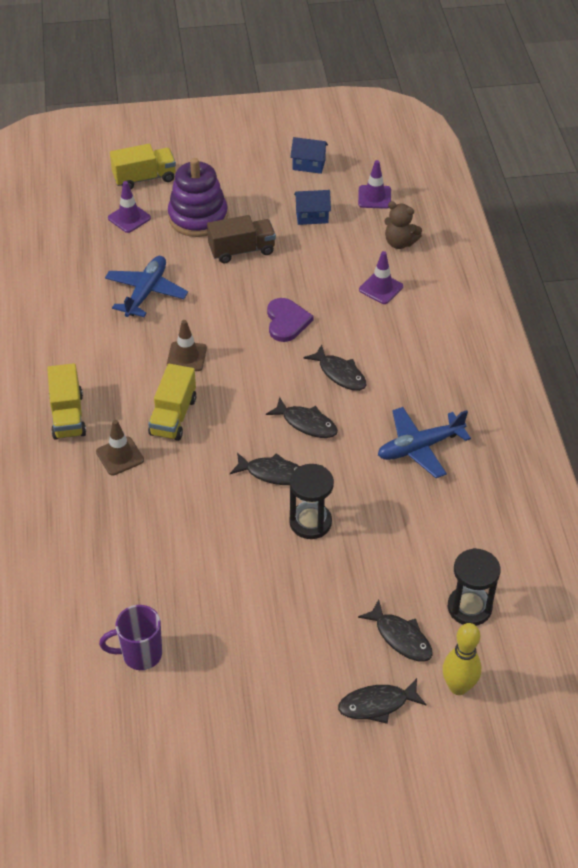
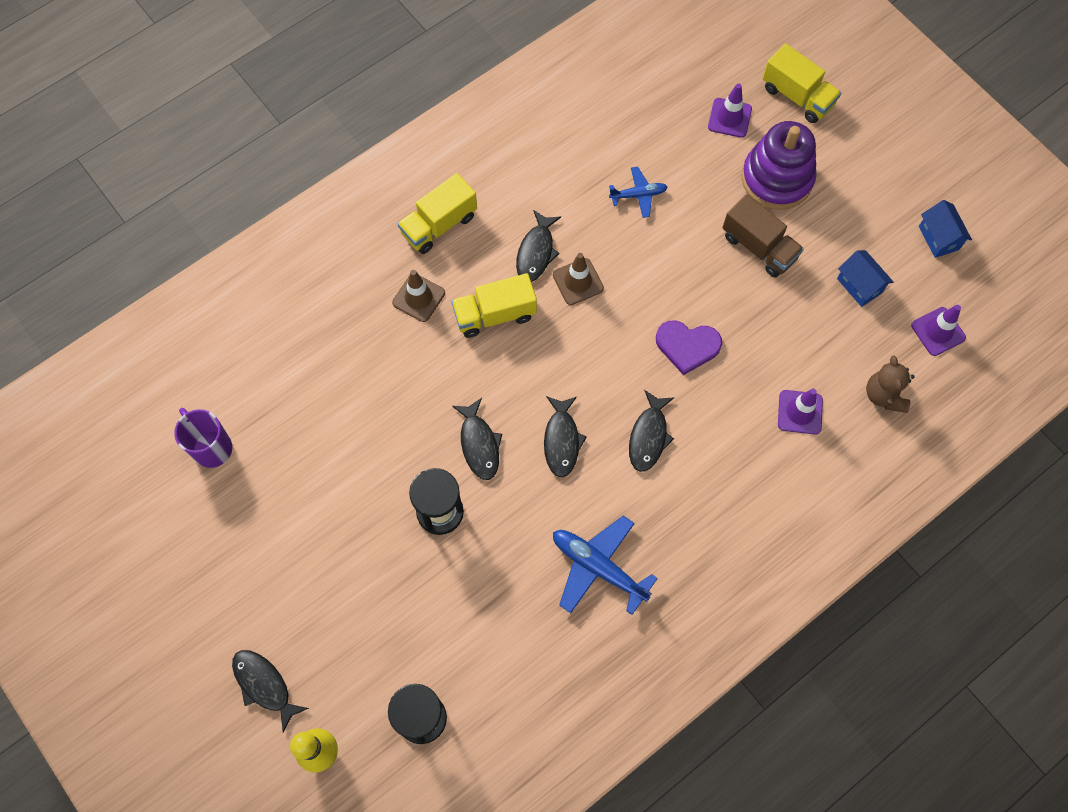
camera: 60 degrees right, 20 degrees up
blue plane [105,256,188,317] -> blue plane [609,166,668,218], size x0.58
purple heart [267,298,313,342] -> purple heart turned 45 degrees clockwise [656,320,722,375]
black fish [358,599,433,662] -> black fish moved to [516,210,561,282]

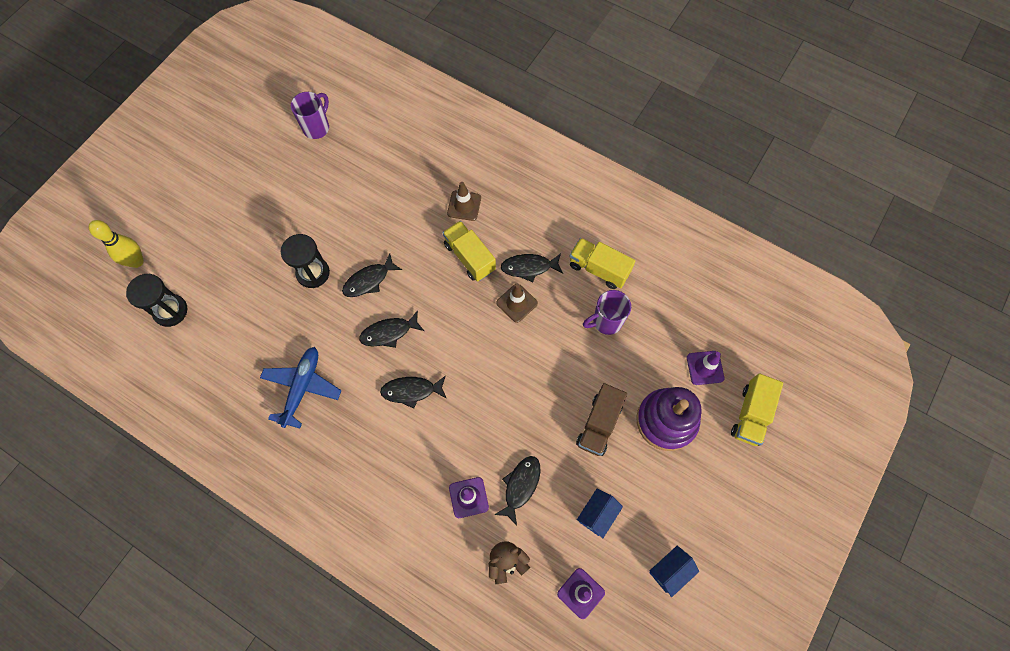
camera: 70 degrees right, 0 degrees up
black fish [232,650,309,732] -> black fish moved to [494,456,540,526]
yellow truck [397,173,477,254] -> yellow truck moved to [569,238,635,289]
blue plane [609,166,668,218] -> purple mug [583,290,631,335]
purple heart [656,320,722,375] -> none

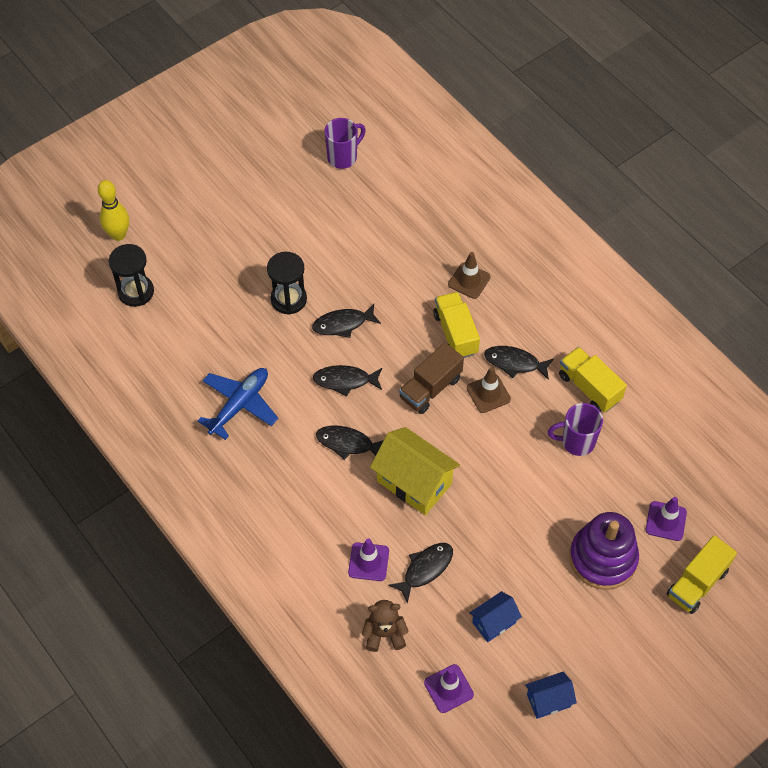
camera: 20 degrees right, 10 degrees down
brown truck [576,383,627,456] -> brown truck moved to [399,342,464,414]
none -> yellow house [370,427,460,515]

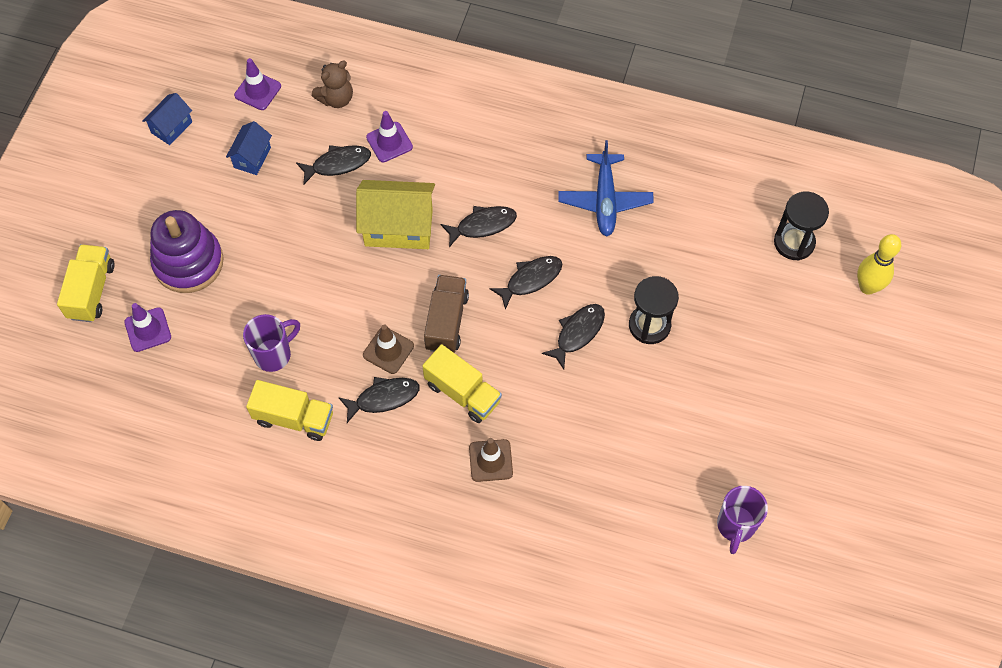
camera: 145 degrees right, 5 degrees up
black fish [388,543,453,604] -> black fish turned 120 degrees counterclockwise [296,145,371,185]

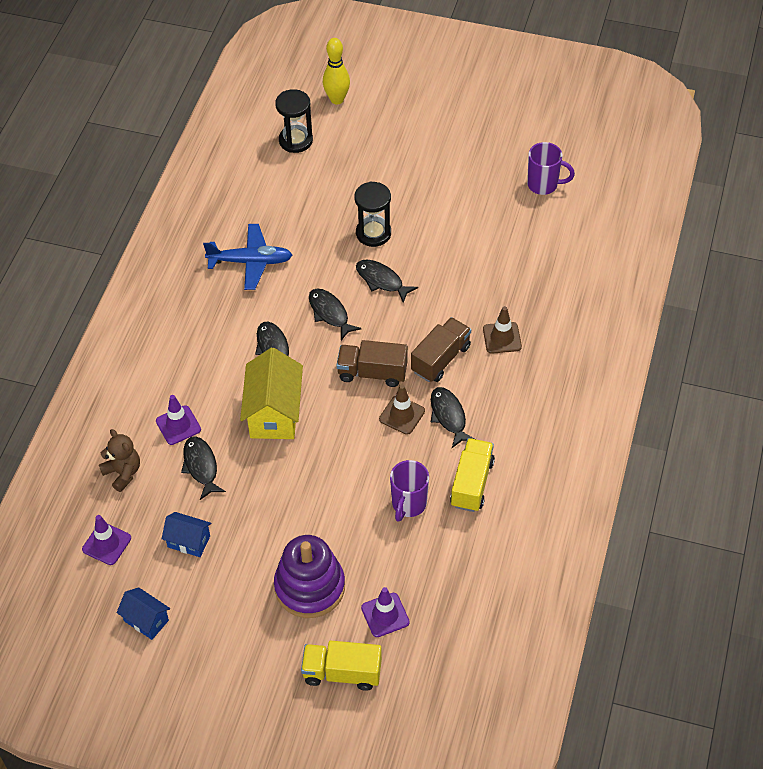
camera: 90 degrees left, 10 degrees down
purple mug [243,314,300,372] -> purple mug turned 120 degrees counterclockwise [390,460,429,521]
yellow truck [422,344,502,423] -> brown truck [411,317,471,382]

